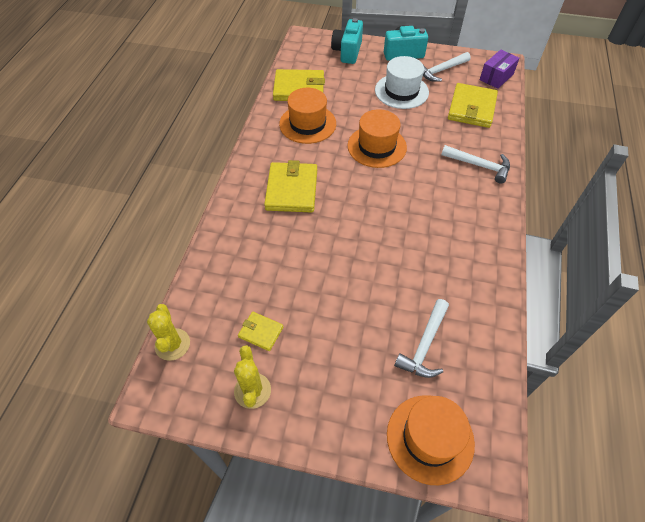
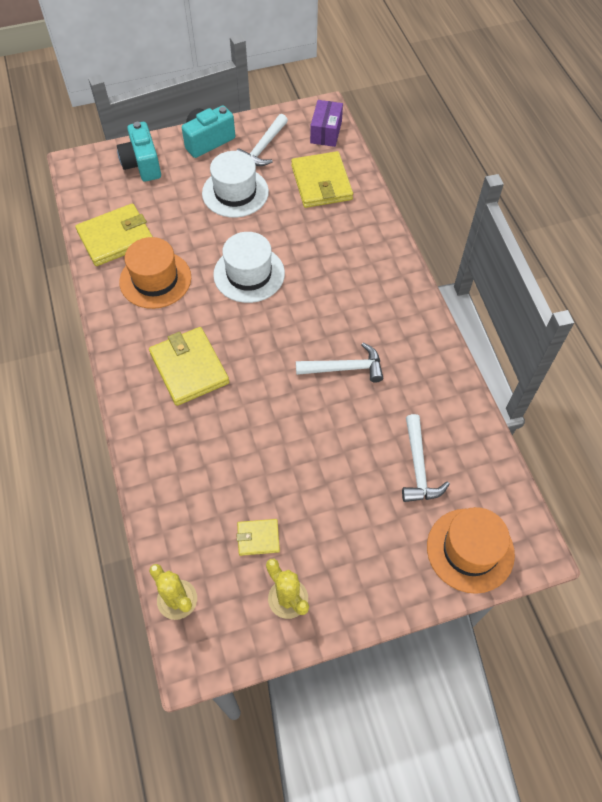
camera: 30 degrees left, 5 degrees up
orange hat [347,109,407,168] -> white hat [213,232,285,303]
white hammer [441,145,510,184] -> white hammer moved to [296,343,383,382]

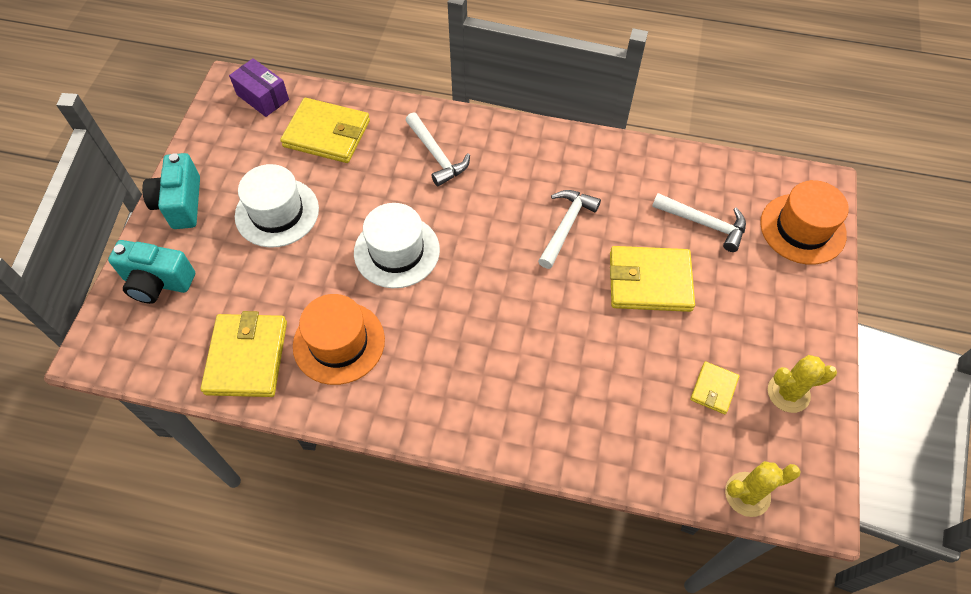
camera: 60 degrees left, 0 degrees up
yellow wallet [149,327,229,406] -> yellow wallet moved to [610,246,695,312]
white hammer [236,114,288,166] -> white hammer moved to [405,112,470,186]

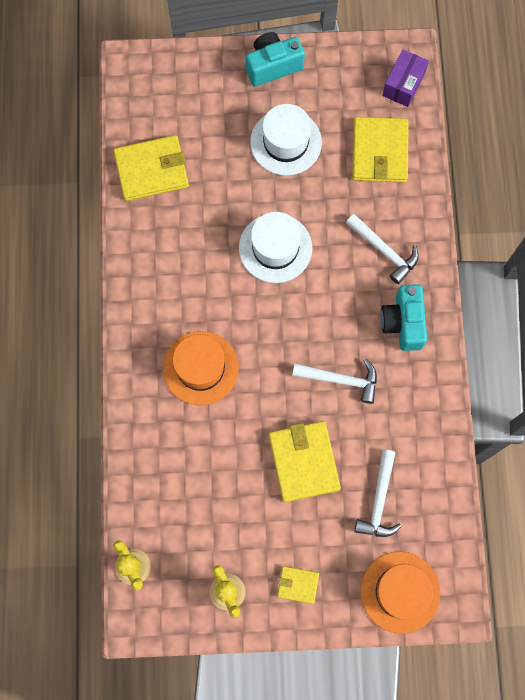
camera: 75 degrees right, 15 degrees up
turquoise camera [108,240,195,304] -> turquoise camera moved to [380,284,427,351]
orange hat [293,294,385,385] -> orange hat moved to [163,331,239,405]
white hammer [405,112,470,186] -> white hammer turned 90 degrees counterclockwise [346,214,419,284]
yellow wallet [690,361,739,414] -> yellow wallet moved to [277,566,319,604]

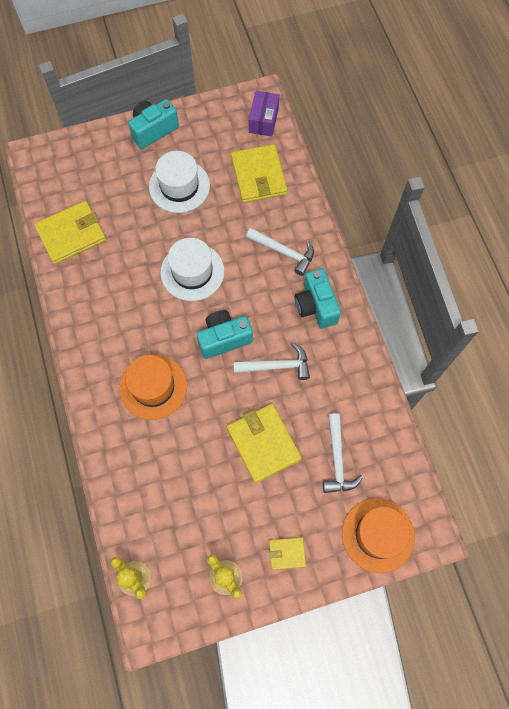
camera: 15 degrees left, 5 degrees down
none -> turquoise camera [197,310,253,359]

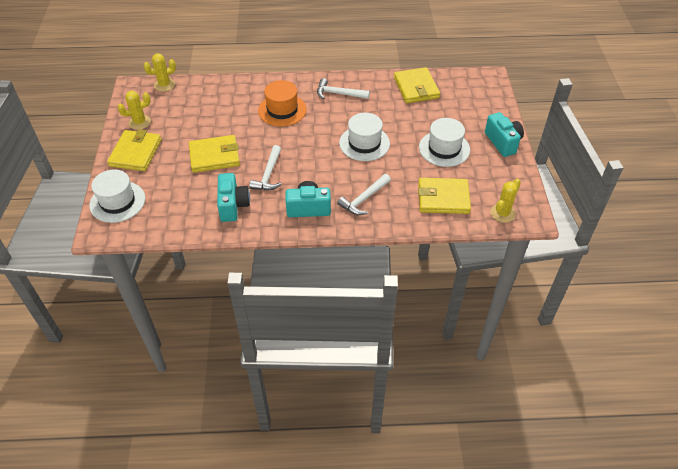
camera: 105 degrees right, 20 degrees down
turquoise camera [197,310,253,359] -> turquoise camera moved to [217,173,250,222]
purple box [249,91,279,137] -> yellow cactus [491,179,521,223]
yellow wallet [269,537,306,570] -> yellow wallet [107,130,161,171], size x1.94
white hammer [323,413,363,493] -> white hammer moved to [317,78,370,100]
orange hat [342,498,415,573] -> white hat [89,170,145,223]

